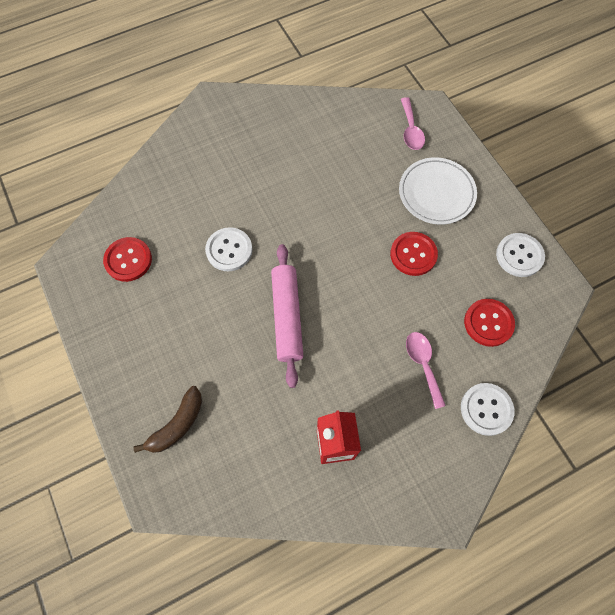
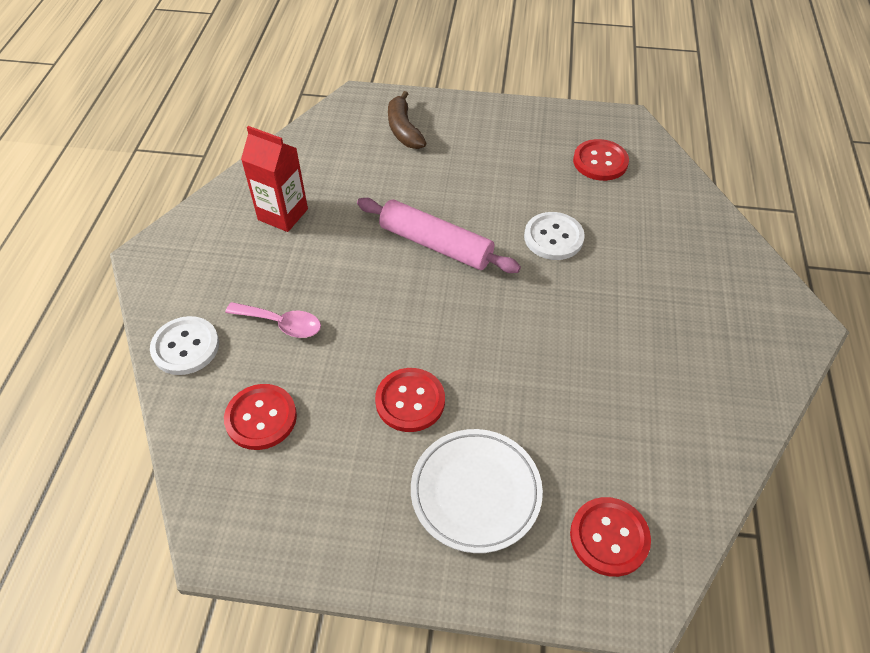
camera: 125 degrees right, 15 degrees down
pink spoon [401,97,425,150] -> red button [570,497,651,577]
white button [496,233,545,277] -> none

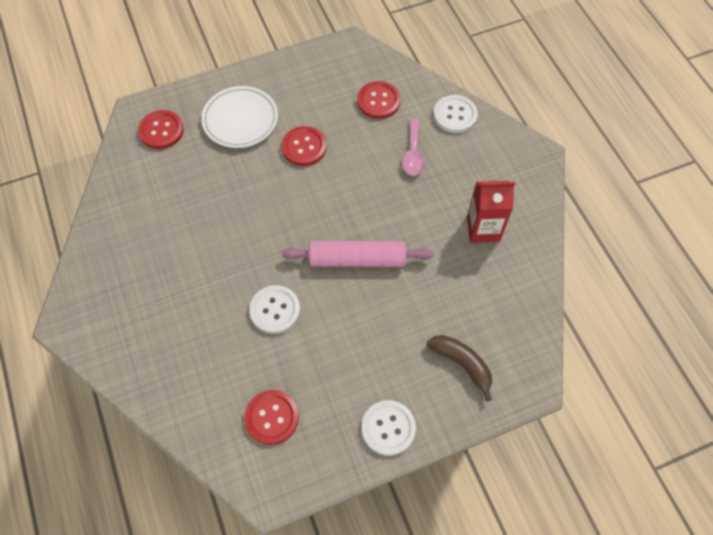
camera: 150 degrees right, 10 degrees up
pink spoon [225,302,321,338] -> pink spoon turned 75 degrees counterclockwise [402,119,425,176]
none -> white button [362,400,416,456]

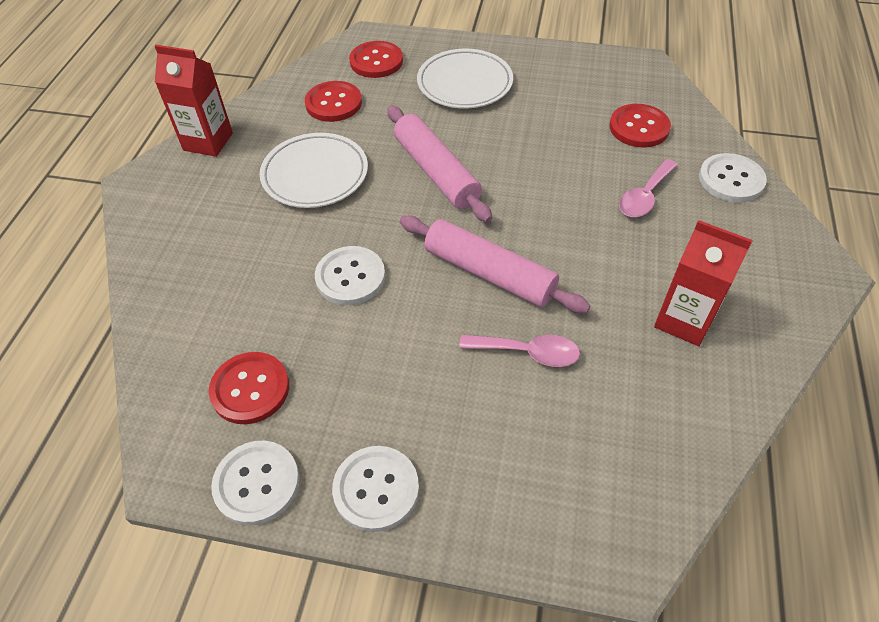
camera: 35 degrees right, 10 degrees down
red button [281,126,326,166] -> red button moved to [305,81,362,122]
brown banana [427,335,492,401] -> none
none -> red carton [155,45,233,157]
none -> white button [211,441,300,526]
none -> white plate [260,133,368,208]
none -> pink rolling pin [387,106,492,223]
none -> pink spoon [459,335,580,367]

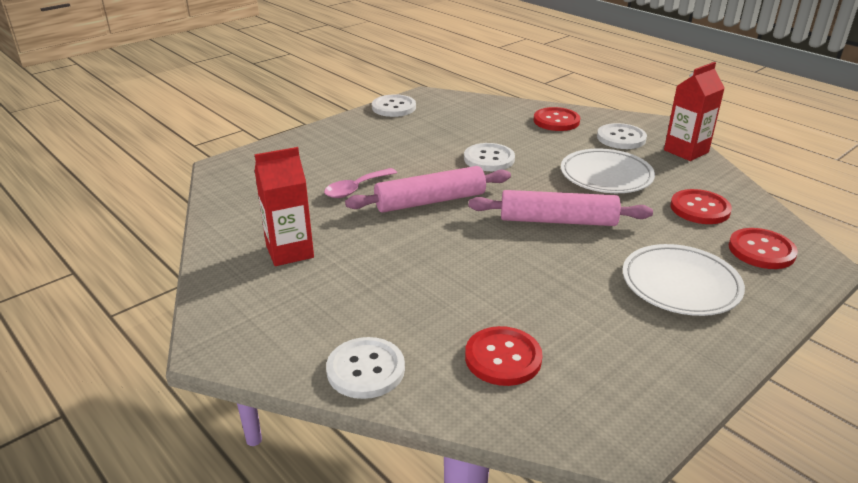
camera: 125 degrees right, 20 degrees down
red button [209,352,289,424] -> red button moved to [534,107,580,131]
white button [332,446,419,532] -> white button moved to [597,123,647,149]
pink spoon [619,159,678,217] -> none

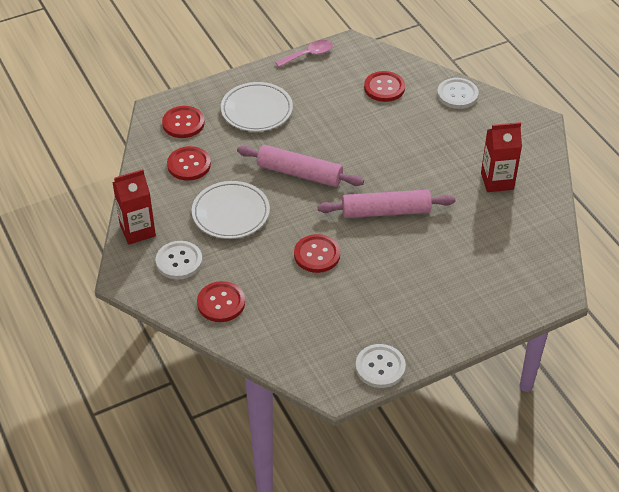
camera: 165 degrees left, 15 degrees up
pink spoon [324,168,397,198] -> pink spoon moved to [275,40,333,67]
white button [464,143,515,171] -> red button [294,234,340,273]

